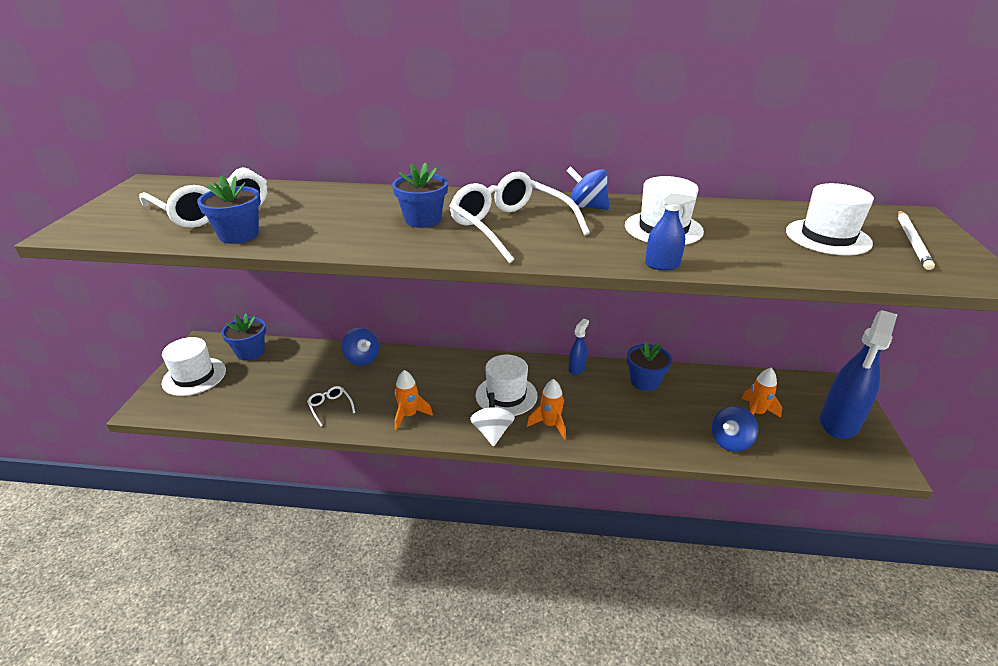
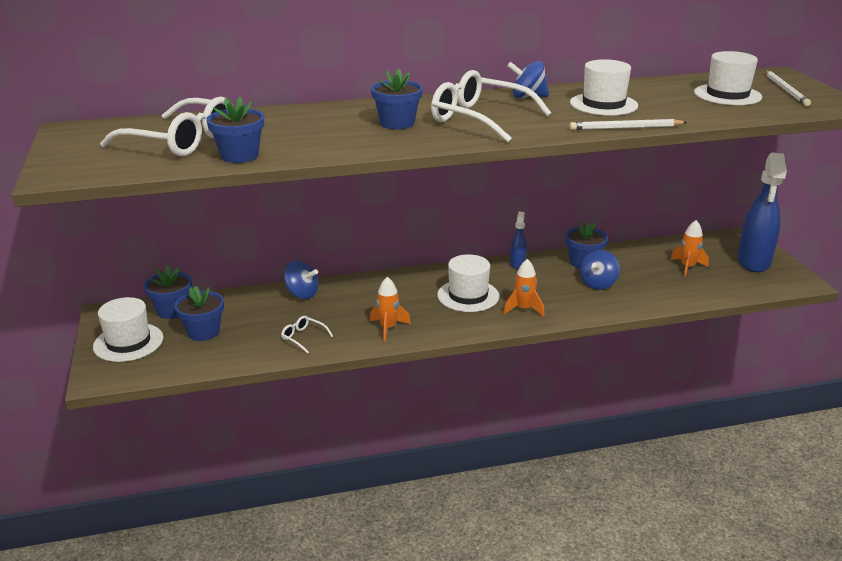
camera: 20 degrees left, 5 degrees down
white spinning top [470,393,515,447] -> none
blue spray bottle [645,188,696,270] -> white pencil [570,119,687,130]
blue spinning top [712,406,758,452] -> blue spinning top moved to [580,250,620,290]
none -> blue flower pot [174,286,224,341]

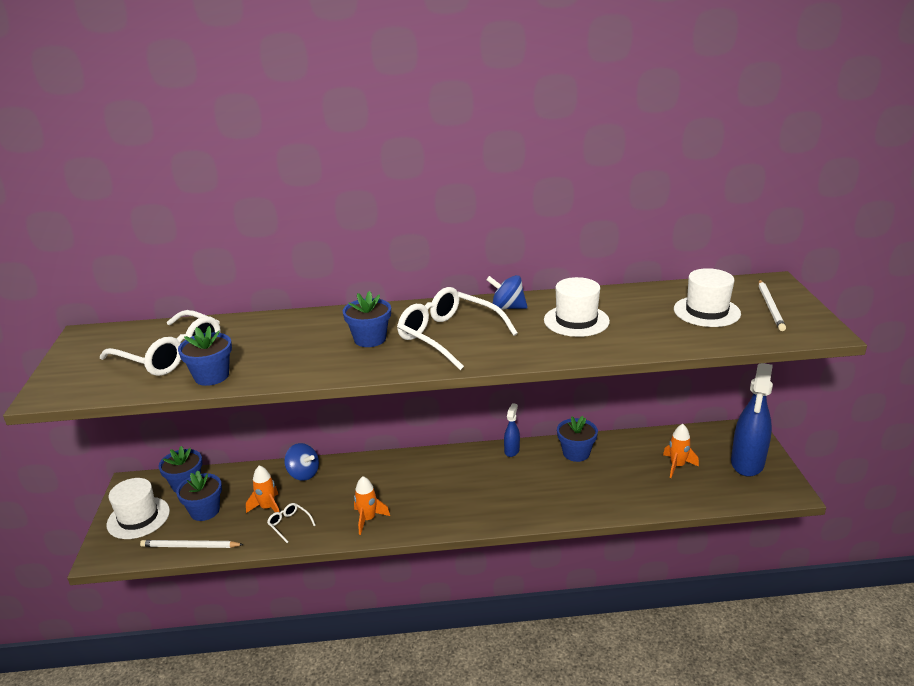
camera: 10 degrees right, 0 degrees up
white hat [437,254,499,312] -> none
orange rocket [503,259,544,317] -> orange rocket moved to [246,465,279,513]
white pencil [570,119,687,130] -> white pencil moved to [140,540,244,548]
blue spinning top [580,250,620,290] -> none

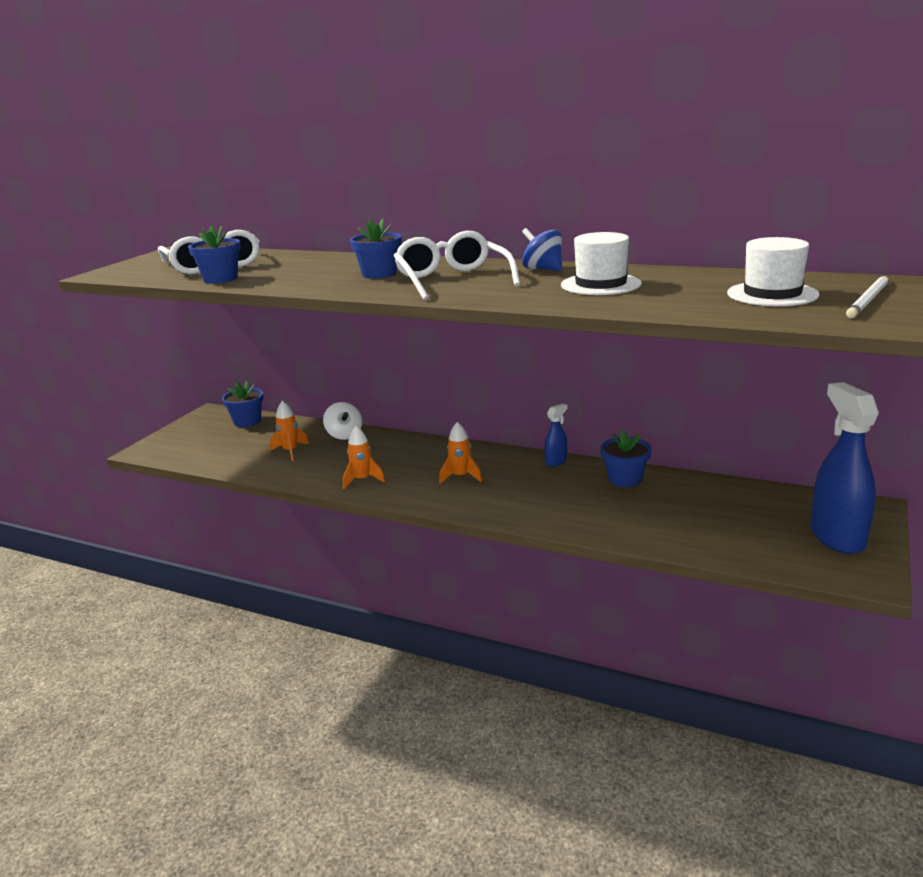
camera: 30 degrees right, 5 degrees down
white hat [107,478,170,539] -> none
white pencil [140,540,244,548] -> none
blue flower pot [176,470,222,521] -> none
white glasses [267,503,316,543] -> none
blue spinning top [284,443,319,481] -> white spinning top [323,402,362,440]
orange rocket [663,424,699,478] -> orange rocket moved to [439,422,482,484]
blue spray bottle [731,363,773,477] -> blue spray bottle turned 120 degrees clockwise [811,382,879,554]

